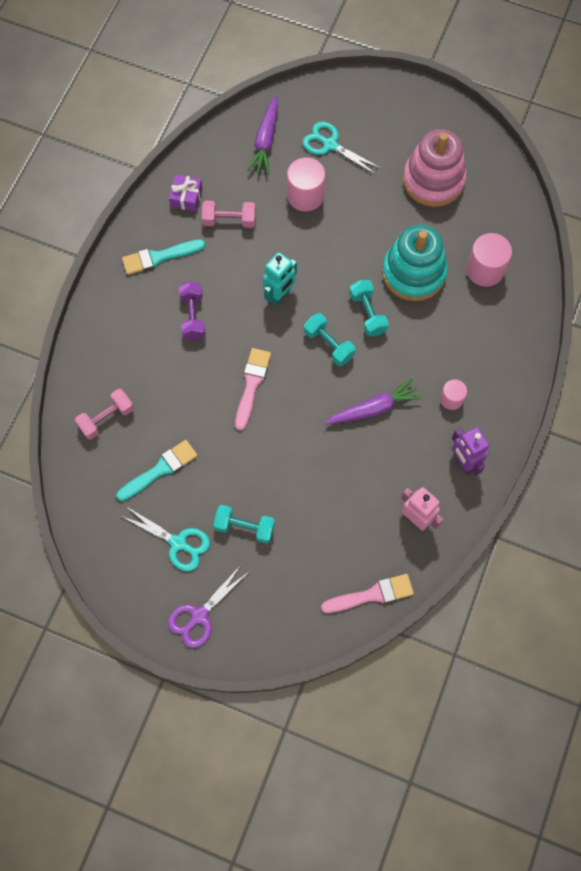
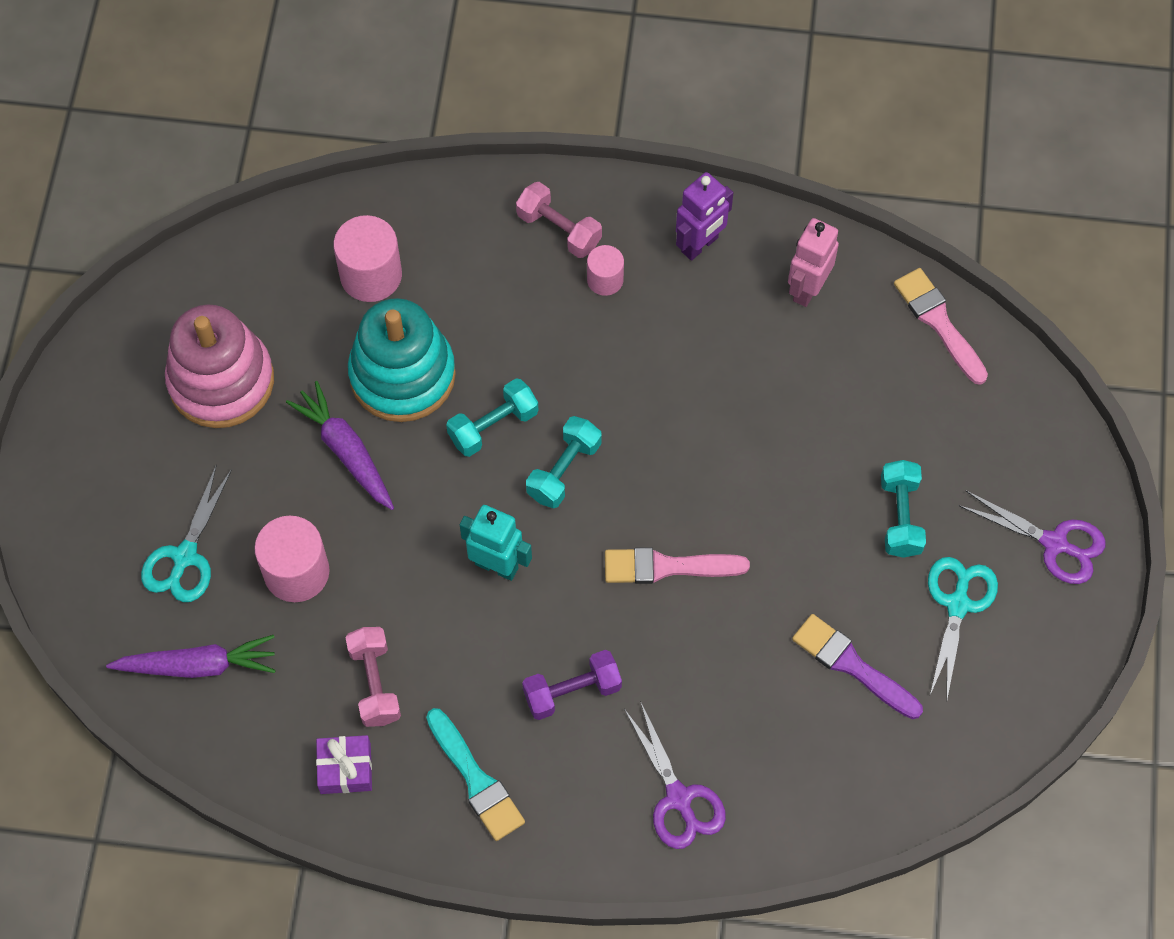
camera: 105 degrees left, 5 degrees down
pink dumbbell [75,389,134,439] -> pink dumbbell moved to [516,182,602,258]
turquoise brush [116,440,198,501] -> purple brush [792,614,923,719]
purple carrot [325,378,422,425] -> purple carrot moved to [286,381,394,510]
none -> purple scissors [624,701,726,849]

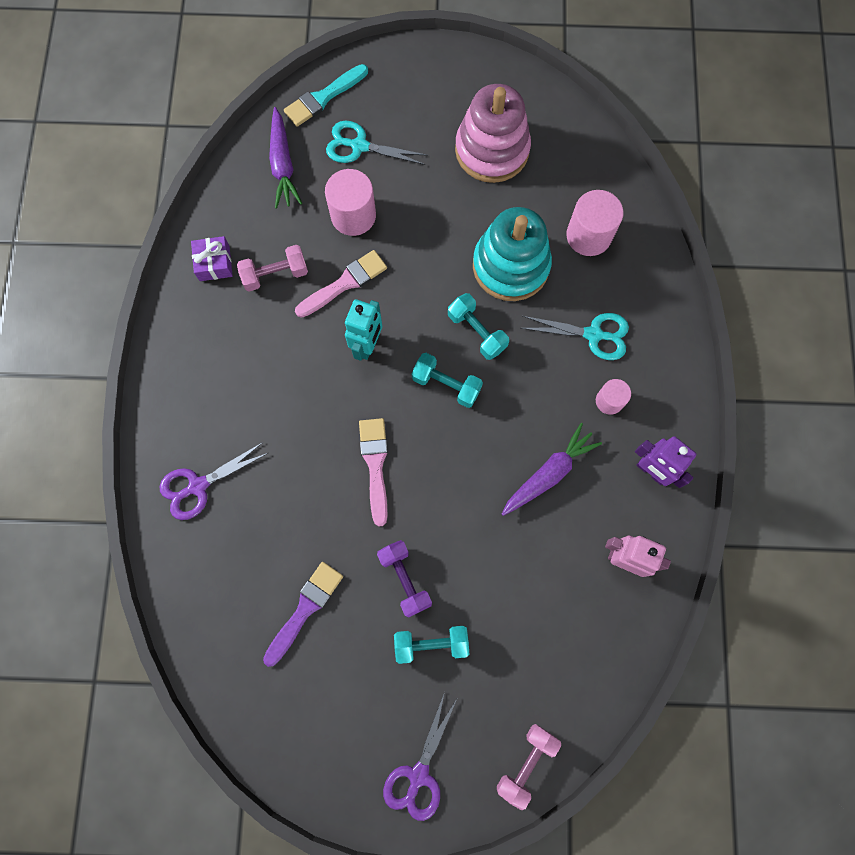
camera: 85 degrees right, 10 degrees up
purple carrot [286,381,394,510] -> purple carrot moved to [502,423,602,516]
turquoise brush [426,708,525,841] -> turquoise brush moved to [284,64,368,127]
pink dumbbell [516,182,602,258] -> pink dumbbell moved to [497,724,561,810]
purple dumbbell [522,650,622,720] -> purple dumbbell moved to [377,540,432,618]
pink brush [894,268,988,385] -> pink brush moved to [295,250,387,318]
turquoise scissors [928,557,998,699] -> turquoise scissors moved to [521,313,629,360]

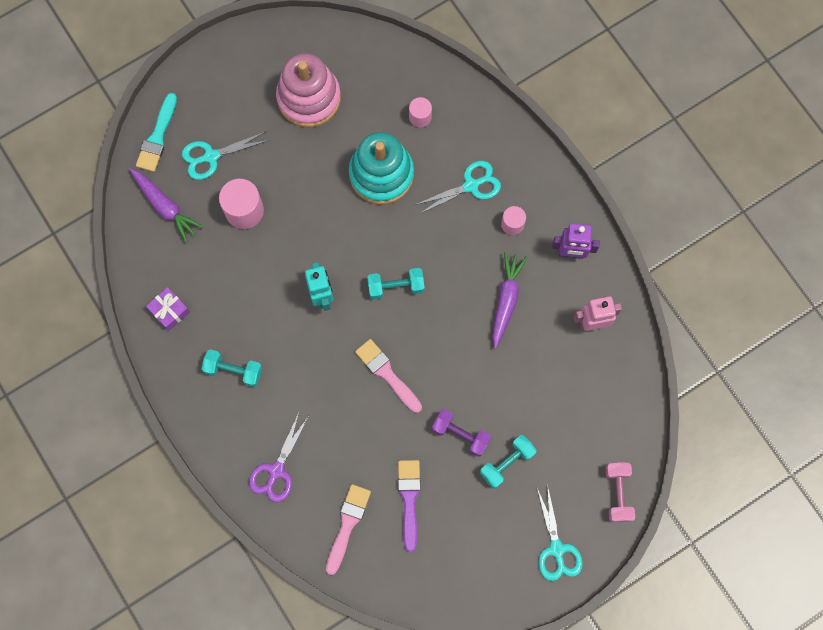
camera: 35 degrees left, 0 degrees up
pink dumbbell [237,245,308,291] -> none
pink brush [295,250,387,318] -> pink brush moved to [326,484,371,575]
purple scissors [383,692,458,821] -> turquoise scissors [537,484,583,581]
turquoise dumbbell [448,293,509,360] -> turquoise dumbbell moved to [202,349,262,387]
pink cylinder [566,190,623,256] -> pink cylinder [409,97,432,128], size x0.59

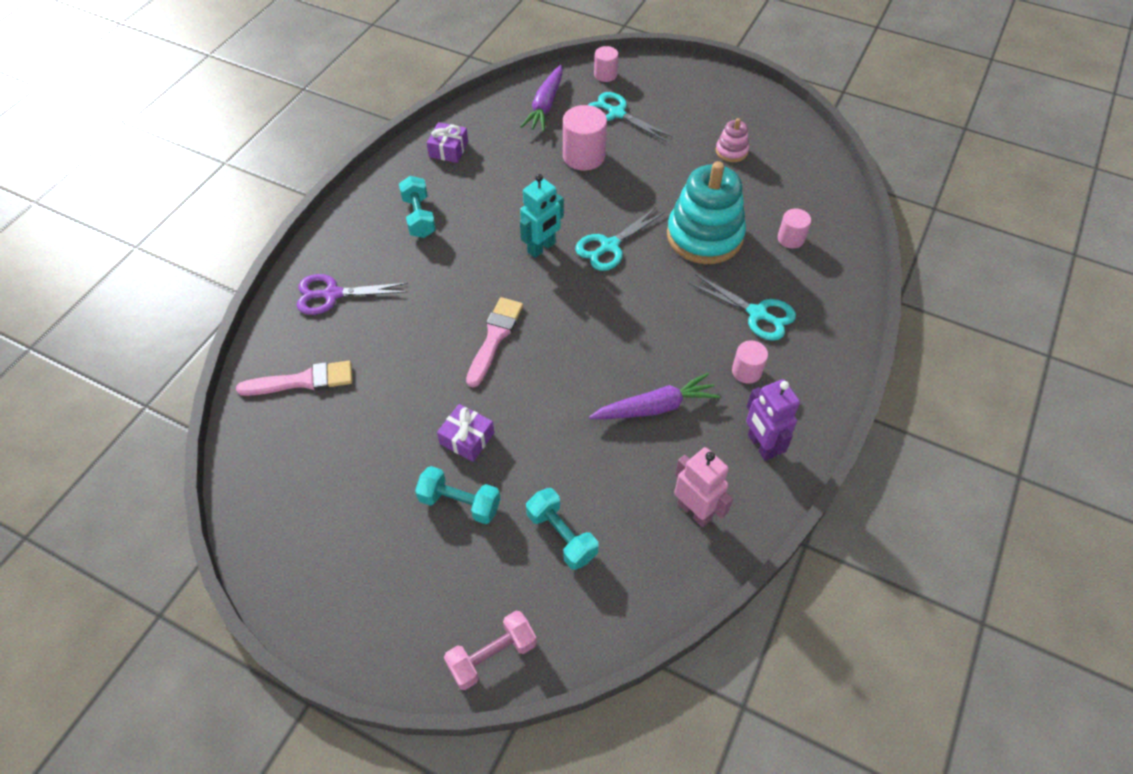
camera: 60 degrees right, 20 degrees down
turquoise brush [136,93,177,172] -> pink cylinder [594,46,618,82]
pink stacking toy [276,53,341,127] -> pink stacking toy [716,118,749,162], size x0.46
turquoise dumbbell [367,268,425,300] -> turquoise dumbbell moved to [526,488,599,570]
purple brush [398,460,421,552] -> none
purple dumbbell [432,409,491,457] -> purple gift [437,404,494,462]
turquoise scissors [537,484,583,581] -> turquoise scissors moved to [575,207,665,271]

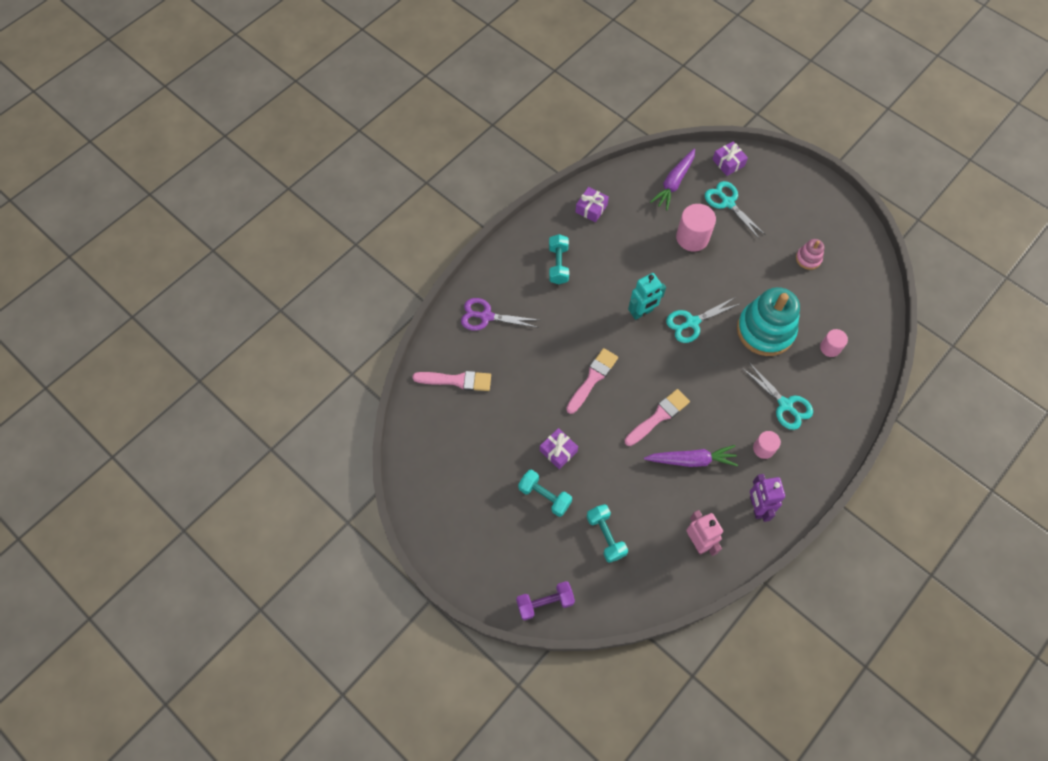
camera: 15 degrees right, 10 degrees up
pink dumbbell [444,611,537,690] -> purple dumbbell [516,581,575,620]
pink cylinder [594,46,618,82] -> purple gift [712,141,748,176]
none -> pink brush [625,389,690,446]

